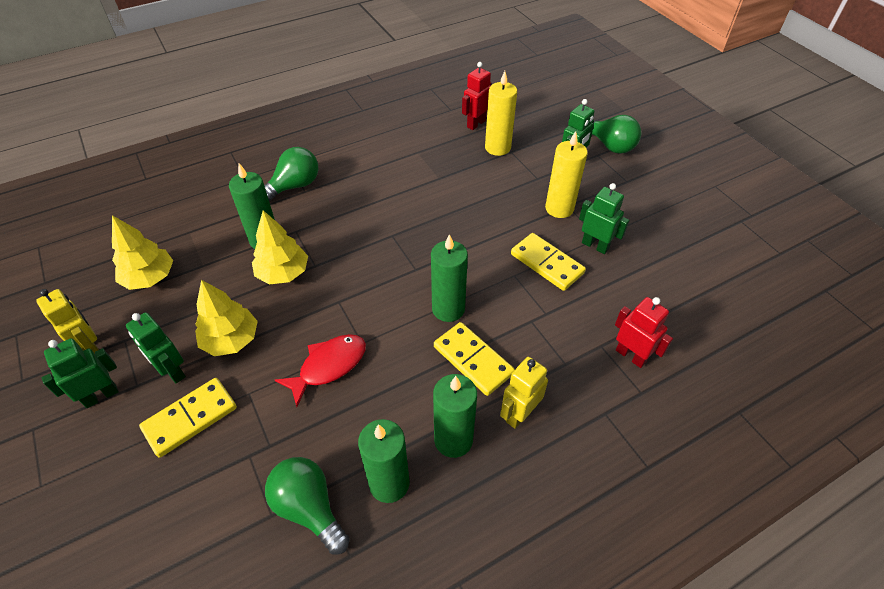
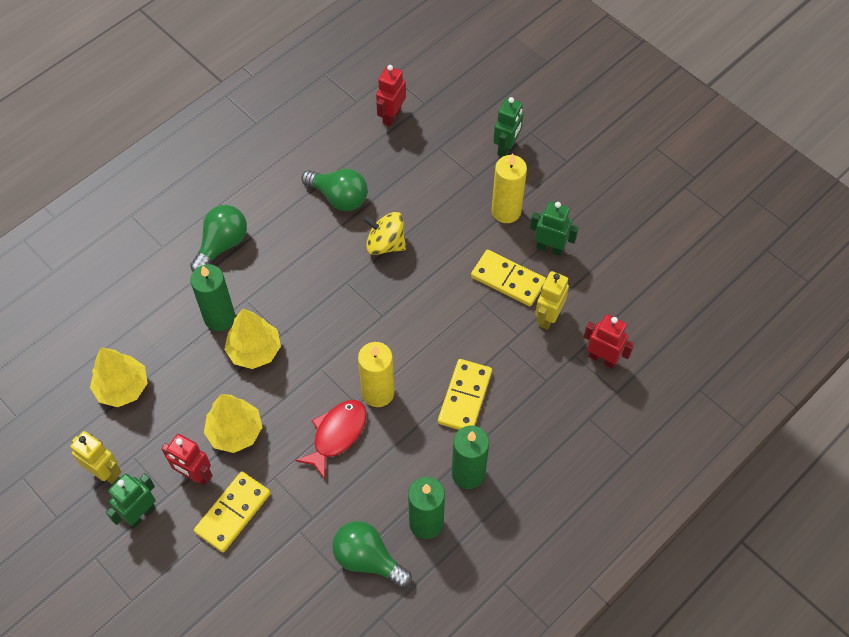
camera: 15 degrees left, 10 degrees up
green robot [126,312,186,383] -> red robot [161,434,213,485]
green candle [431,234,468,322] -> none
yellow domino [434,322,515,396] -> yellow domino turned 75 degrees clockwise [438,359,492,430]
yellow candle [485,71,517,156] -> yellow candle moved to [358,342,394,407]
yellow robot [500,357,548,429] -> yellow robot moved to [535,271,569,330]
green light bulb [592,115,641,154] -> green light bulb moved to [302,169,368,211]
none -> yellow spinning top [363,212,406,255]

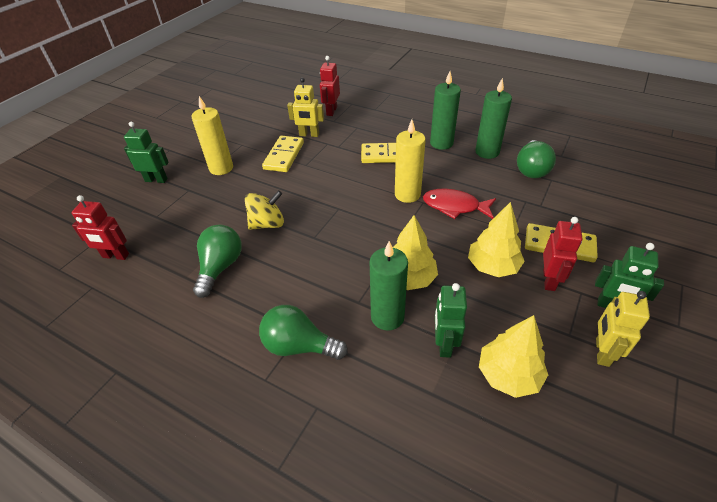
camera: 105 degrees left, 15 degrees down
yellow spinning top [363,212,406,255] -> yellow spinning top turned 120 degrees counterclockwise [245,190,284,230]
green robot [530,201,579,256] -> green robot moved to [435,283,467,358]

